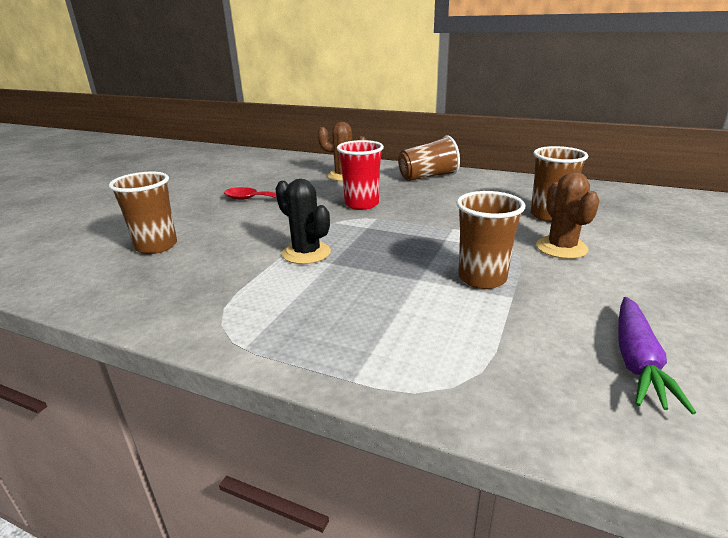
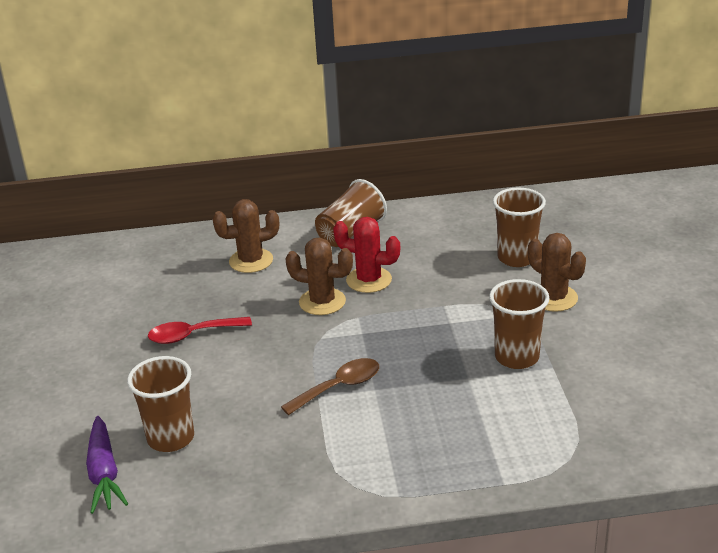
camera: 30 degrees left, 5 degrees up
black cactus [275,179,331,264] -> brown spoon [281,358,379,415]
red cup [337,140,384,210] -> brown cactus [285,238,353,315]
purple carrot [618,297,696,414] -> purple carrot moved to [86,416,128,514]
none -> red cactus [333,217,400,293]

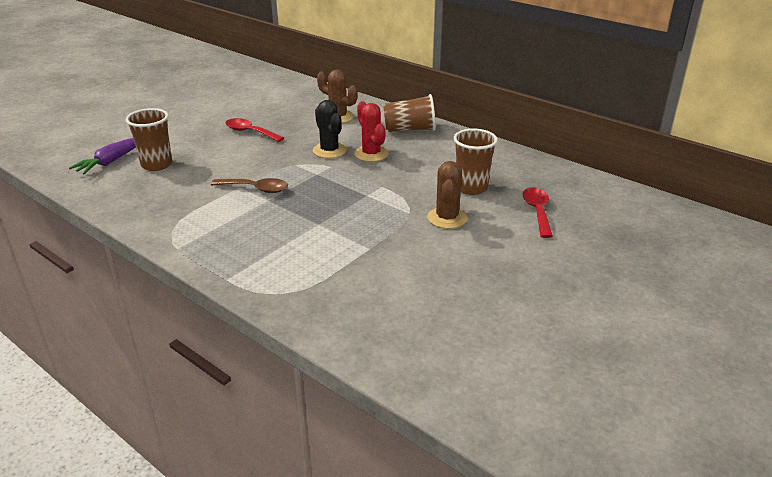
camera: 45 degrees right, 0 degrees up
brown cactus [285,238,353,315] -> black cactus [313,100,347,158]
brown cup [489,279,549,369] -> none
none -> red spoon [523,187,553,238]

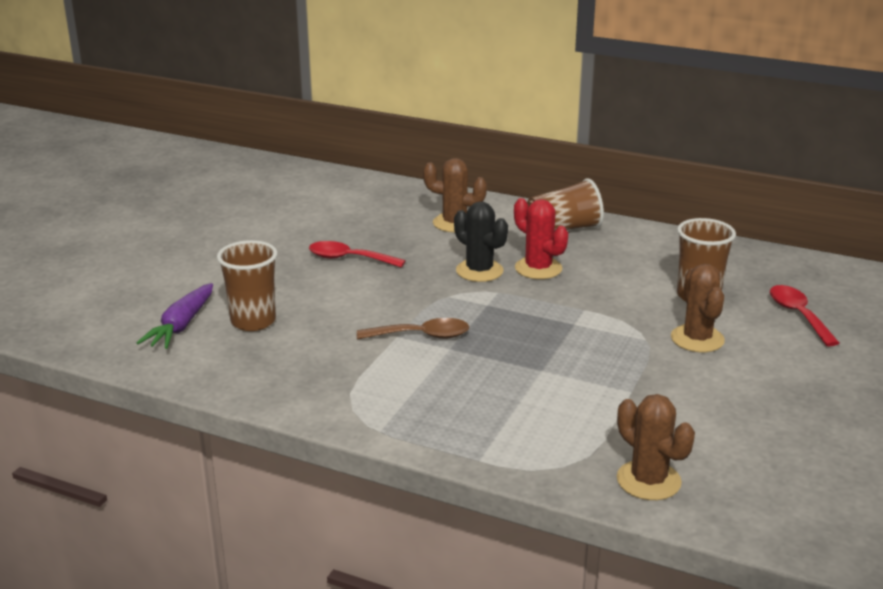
camera: 15 degrees left, 5 degrees down
none -> brown cactus [617,394,695,500]

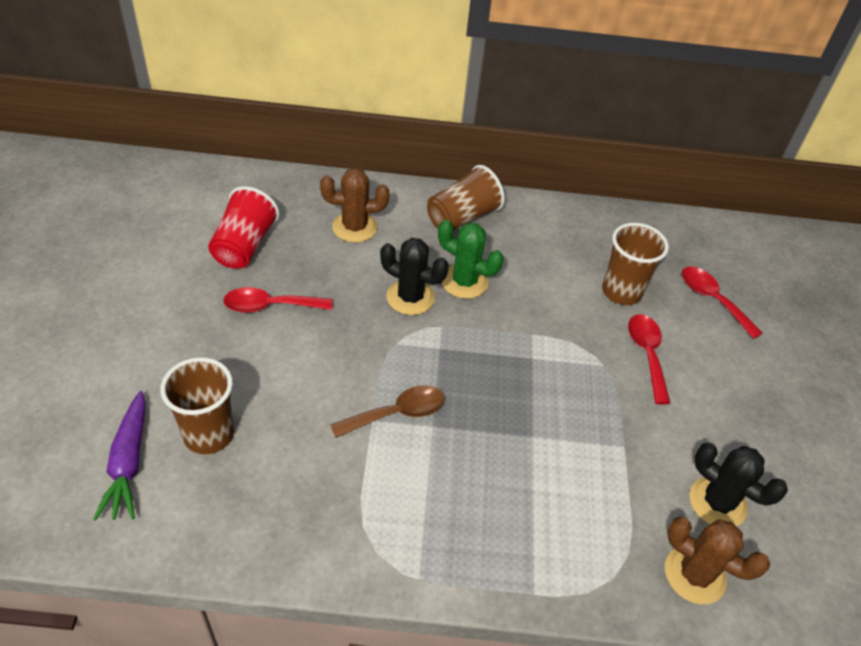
camera: 25 degrees left, 20 degrees up
red cactus [514,198,568,279] -> green cactus [438,220,504,299]
brown cactus [671,264,725,352] -> red spoon [628,314,670,404]
none -> red cup [208,186,280,268]
none -> black cactus [689,443,788,527]

